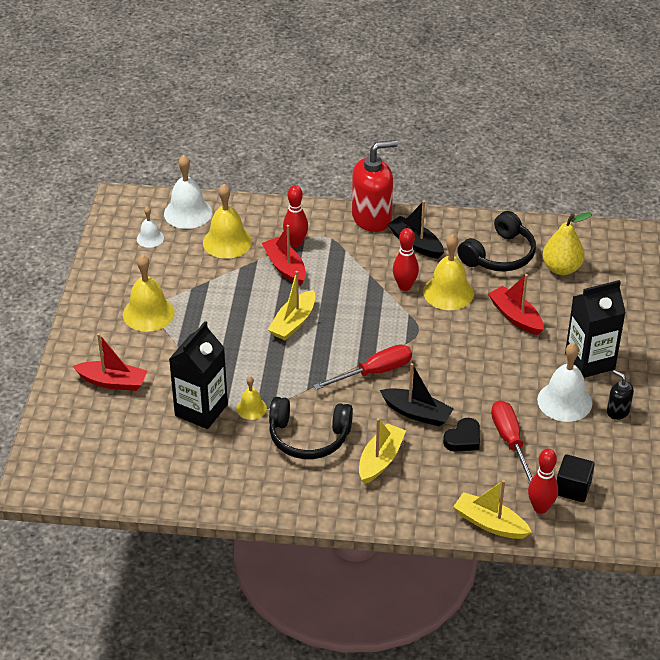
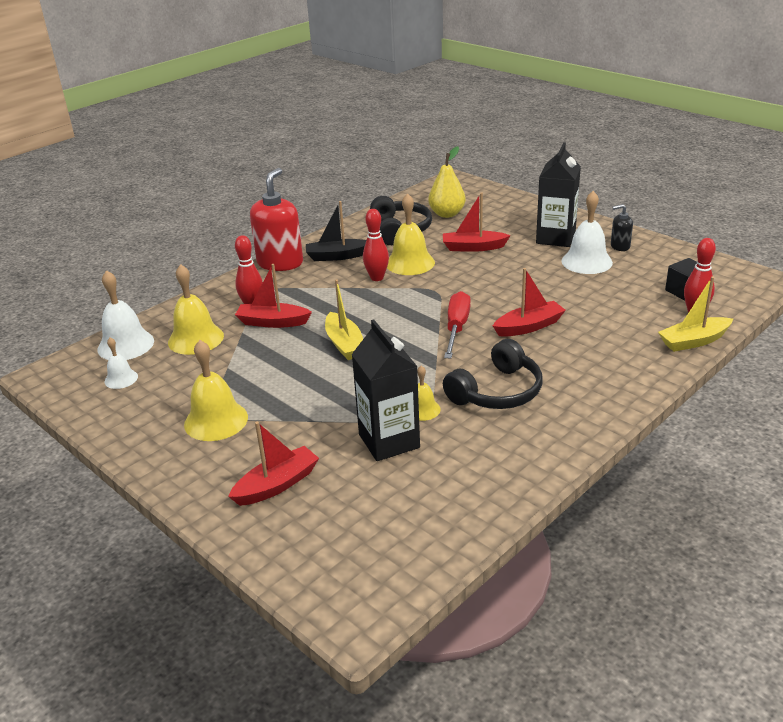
camera: 50 degrees left, 10 degrees down
yellow boat [359,418,406,484] -> none
black boat [380,363,454,427] -> red boat [493,268,566,337]
black heart [443,418,480,452] -> none
red screwdriver [491,400,532,484] -> none

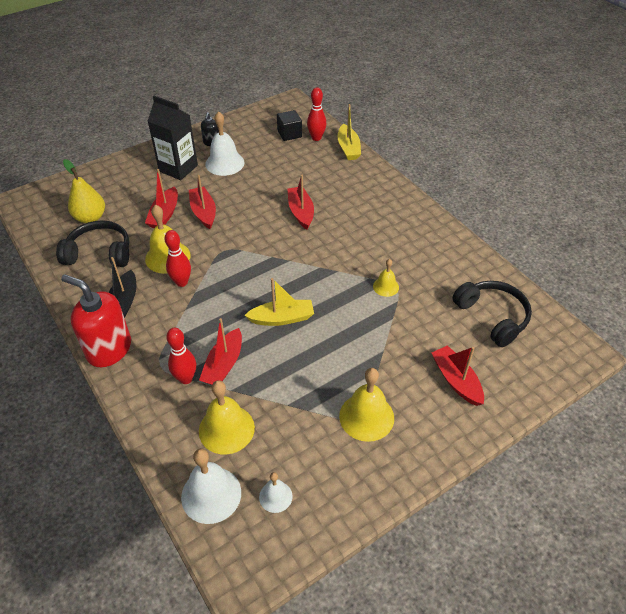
camera: 80 degrees left, 15 degrees up
black carton [351,320,420,461] -> none
black headphones [443,339,543,409] -> black headphones moved to [452,281,532,347]
red screwdriver [444,291,471,358] -> none
none -> red boat [189,175,216,229]

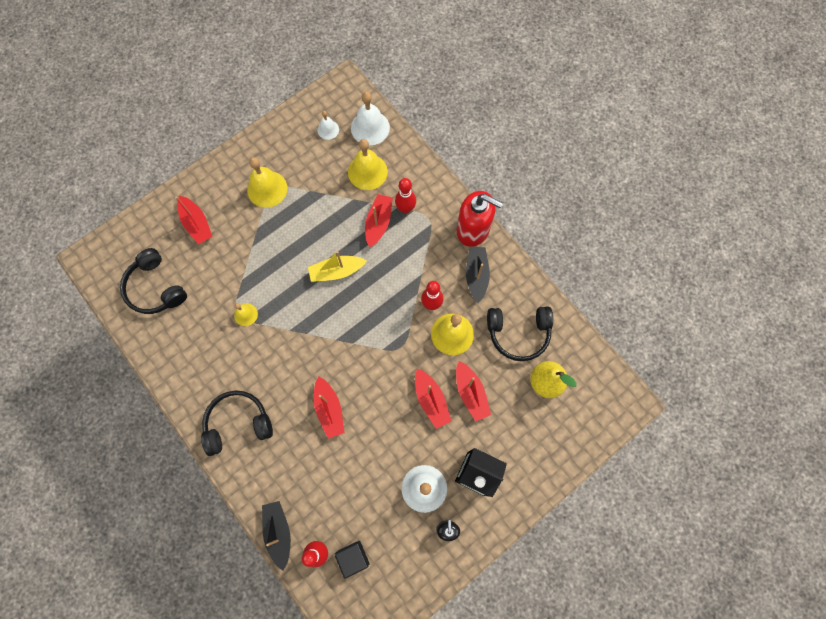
camera: 175 degrees right, 25 degrees up
red boat [145,169,178,228] -> red boat turned 150 degrees clockwise [456,361,491,421]
yellow boat [337,104,361,160] -> black boat [262,501,291,571]
none -> black headphones [201,391,273,456]

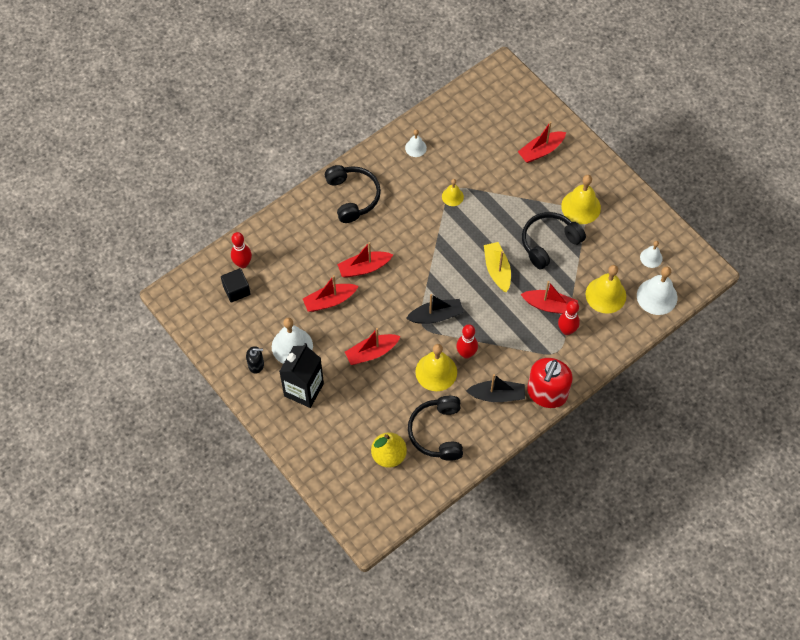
camera: 90 degrees right, 10 degrees down
black headphones [120,248,187,314] -> black headphones moved to [522,212,586,270]
black boat [262,501,291,571] -> black boat moved to [406,294,464,324]
red boat [456,361,491,421] -> red boat moved to [303,275,358,312]
none -> white bell [405,129,427,157]

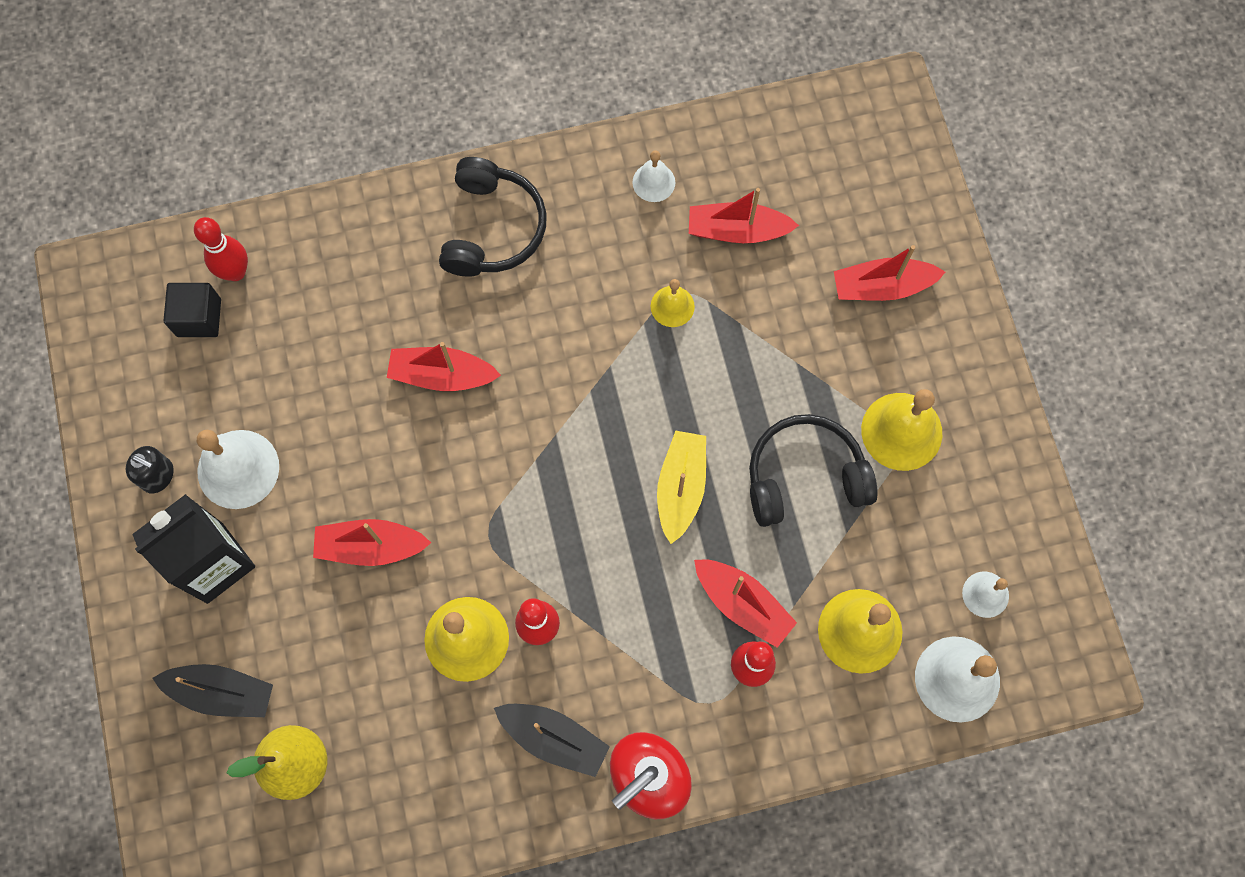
camera: 25 degrees right, 10 degrees up
red boat [303,275,358,312] -> red boat moved to [689,188,799,243]
black boat [406,294,464,324] -> black boat moved to [152,664,273,717]
black headphones [408,396,463,461] -> none

